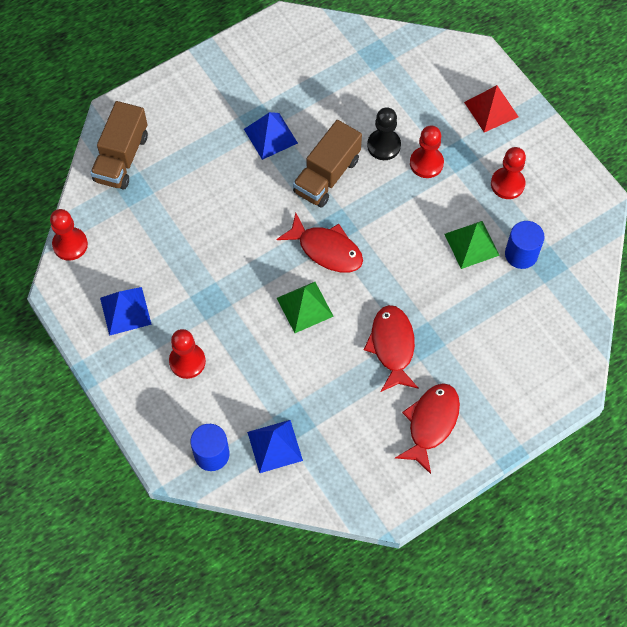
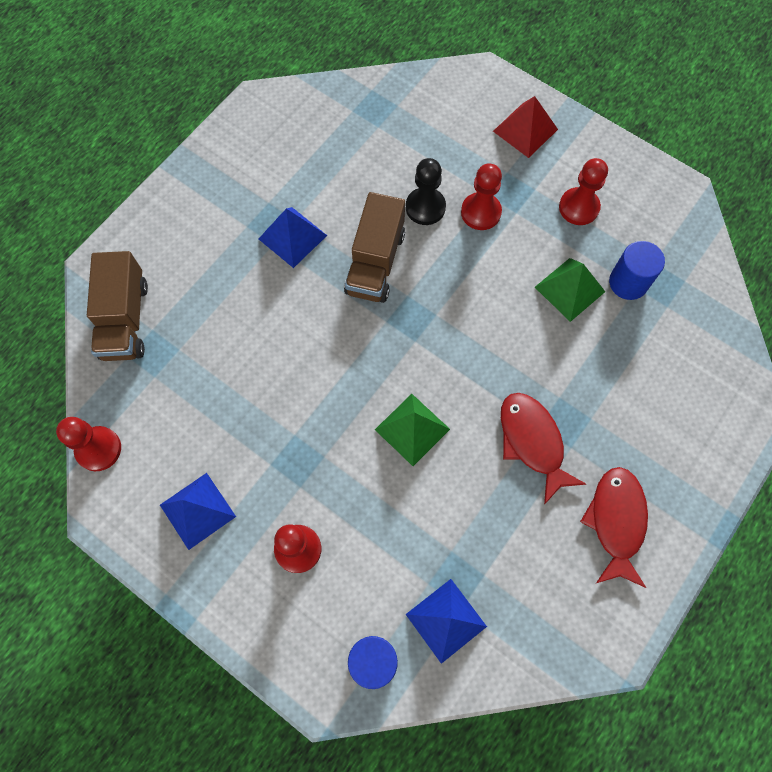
camera: 20 degrees left, 5 degrees up
red fish [277,213,363,273] -> none

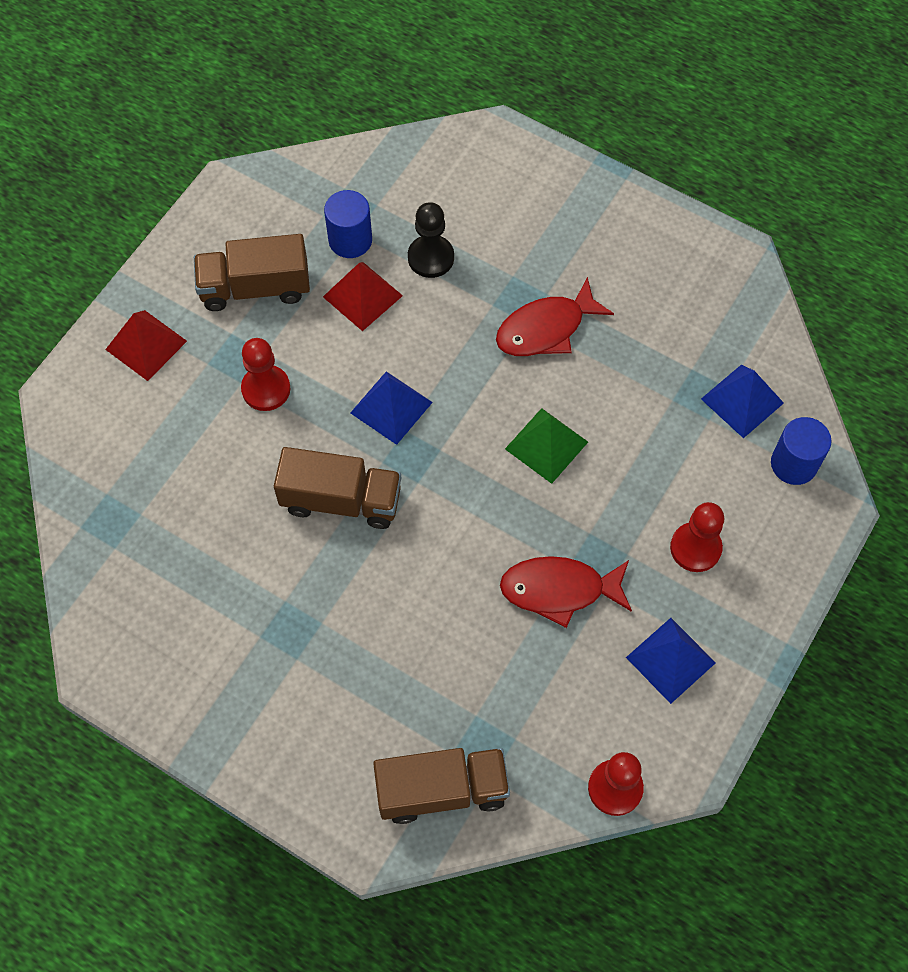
camera: 95 degrees left, 5 degrees down
blue pyramid [259,207,327,268] -> blue pyramid moved to [350,372,433,445]
black pawn [406,158,446,225] -> black pawn moved to [408,202,454,278]
green pyramid [535,258,605,322] -> red pyramid [323,262,403,331]
red pawn [559,158,608,225] -> brown truck [194,234,310,311]
red fish [580,467,648,588] -> red fish moved to [500,556,632,628]

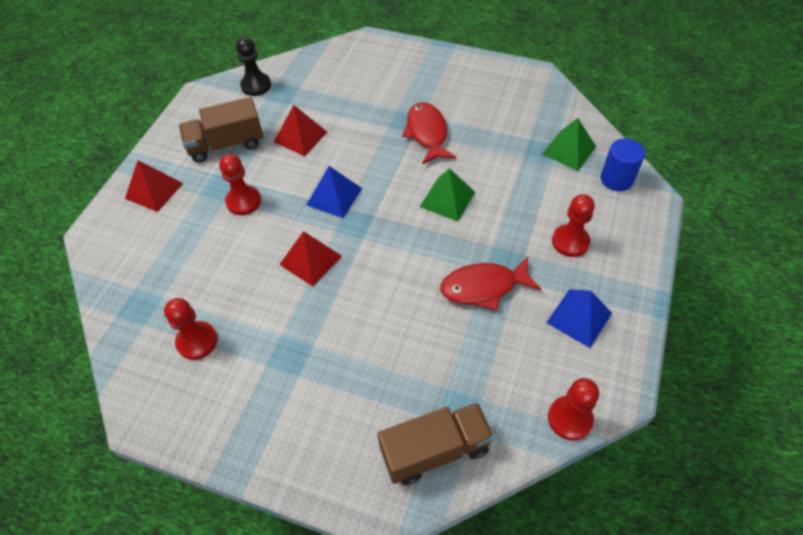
camera: 10 degrees left, 10 degrees down
brown truck [274,447,401,529] -> red pyramid [279,231,342,286]
blue cylinder [324,190,372,258] -> none
black pawn [408,202,454,278] -> black pawn moved to [236,37,271,96]
red fish [496,277,614,356] -> red fish turned 120 degrees clockwise [402,102,456,165]
blue pyramid [701,365,784,438] -> green pyramid [542,118,596,171]
none -> red pawn [164,298,218,360]

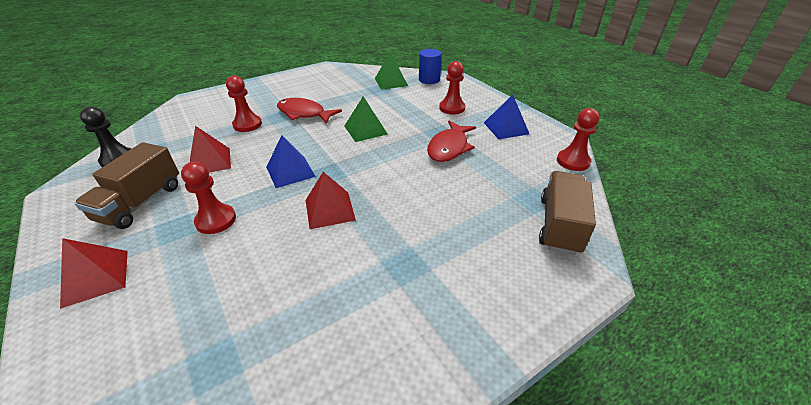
camera: 55 degrees left, 15 degrees down
red pawn [164,298,218,360] -> red pawn moved to [226,75,262,132]

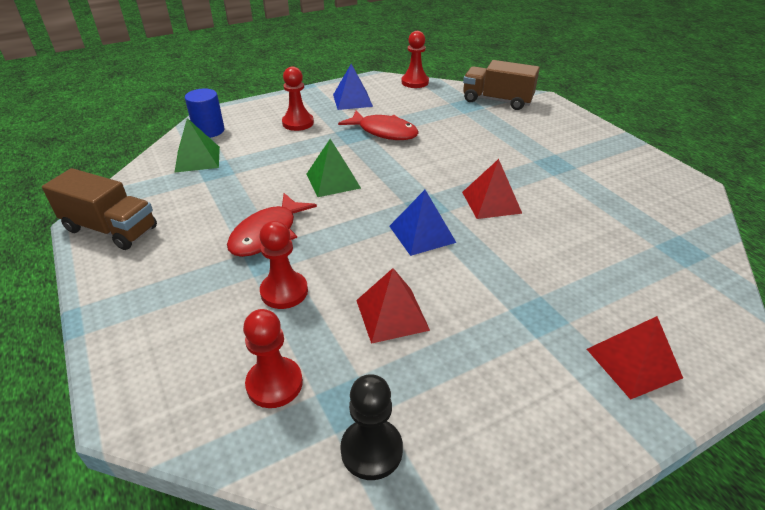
camera: 85 degrees left, 0 degrees up
brown truck [74,142,179,229] -> brown truck moved to [42,168,157,250]
red pawn [181,162,236,234] -> red pawn moved to [243,309,303,408]

